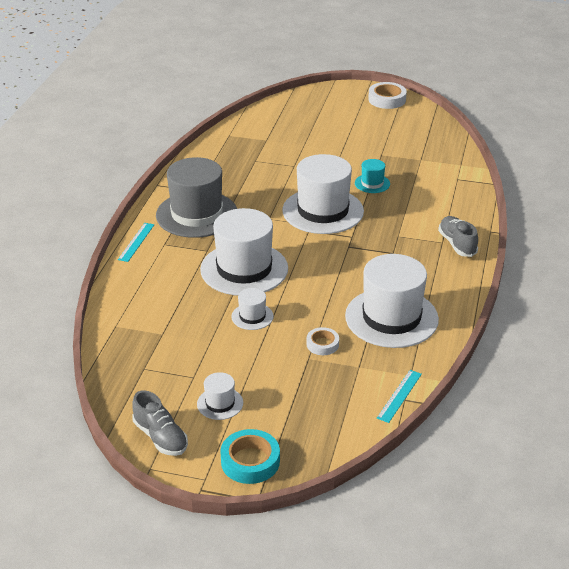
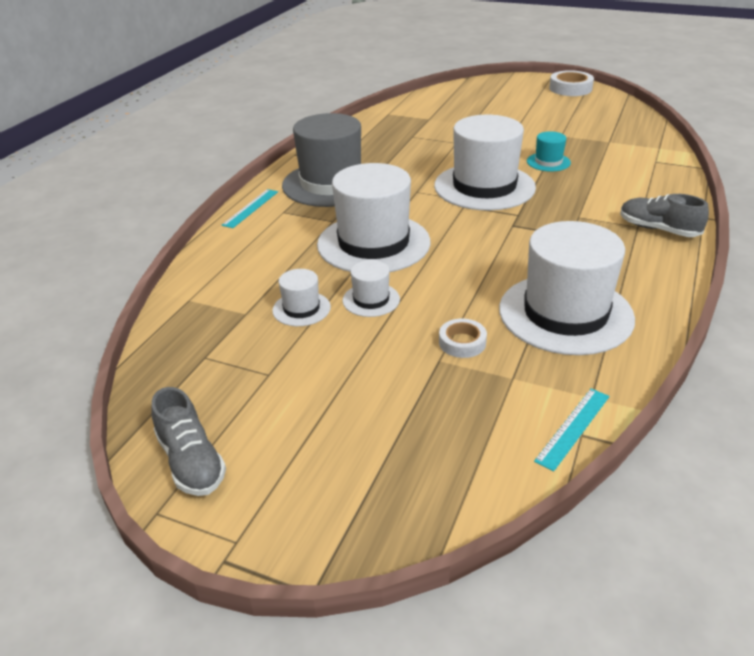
camera: 10 degrees right, 0 degrees up
white hat [197,372,243,420] -> white hat moved to [272,269,331,326]
turquoise tape [220,429,280,484] -> none
grey shoe [438,216,478,257] -> grey shoe turned 45 degrees counterclockwise [620,194,709,237]

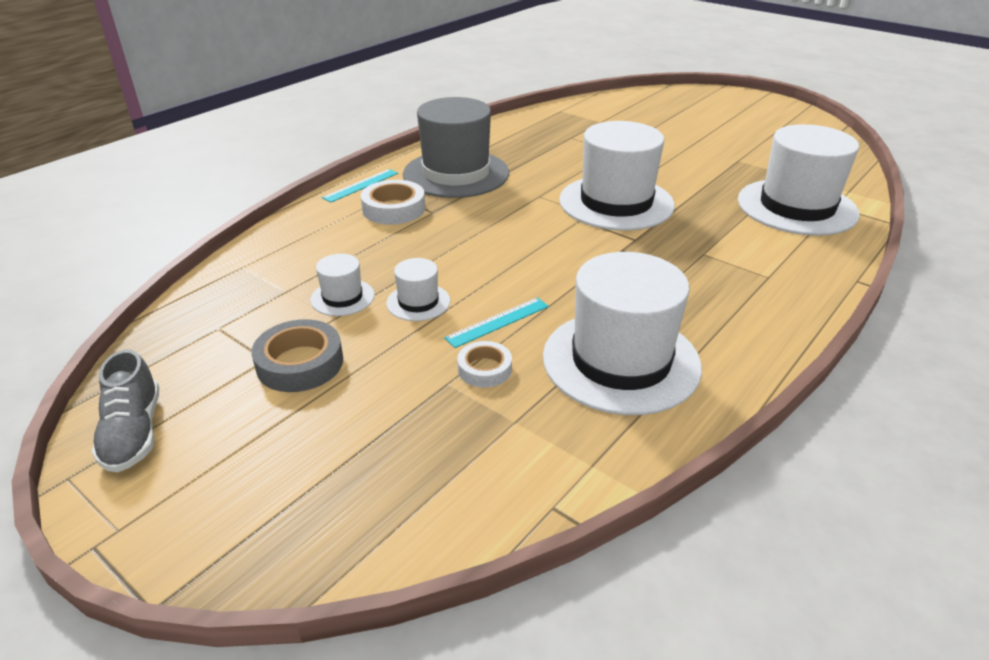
camera: 15 degrees right, 0 degrees up
white hat [317,163,430,272] -> white hat moved to [738,124,860,236]
turquoise hat [527,131,571,172] -> none
turquoise ruler [534,388,610,472] -> turquoise ruler moved to [444,297,549,348]
white tape [549,70,594,96] -> white tape moved to [361,180,425,225]
grey shoe [620,194,709,237] -> none
none -> grey tape [251,319,343,392]

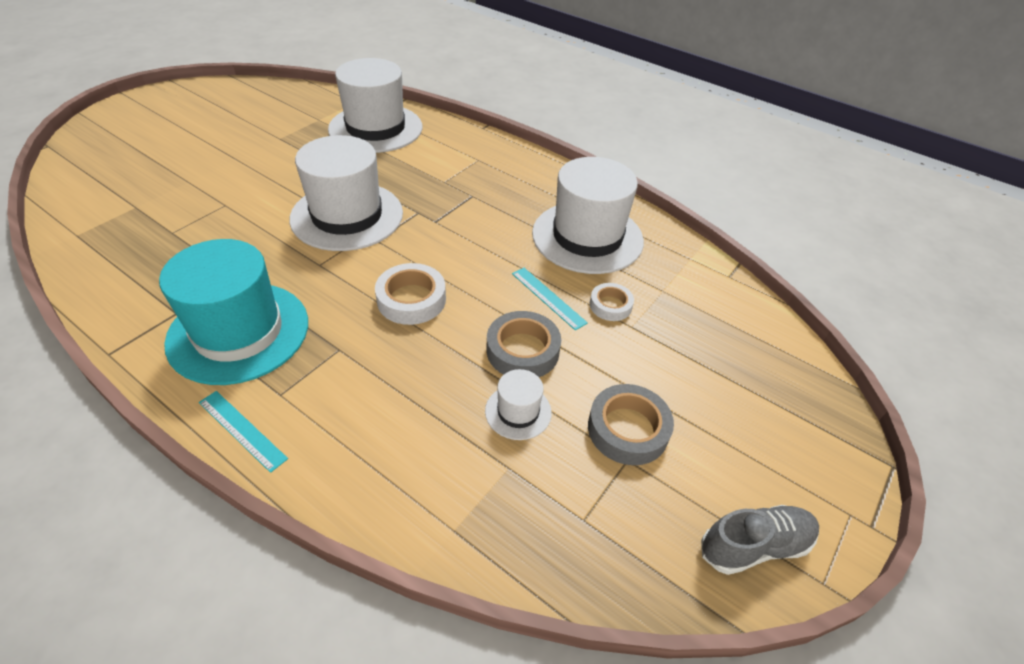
camera: 95 degrees left, 10 degrees up
white tape [361,180,425,225] -> white tape moved to [375,263,446,325]
white hat [386,258,450,321] -> grey tape [487,311,561,377]
grey hat [403,97,509,198] -> turquoise hat [159,239,308,385]

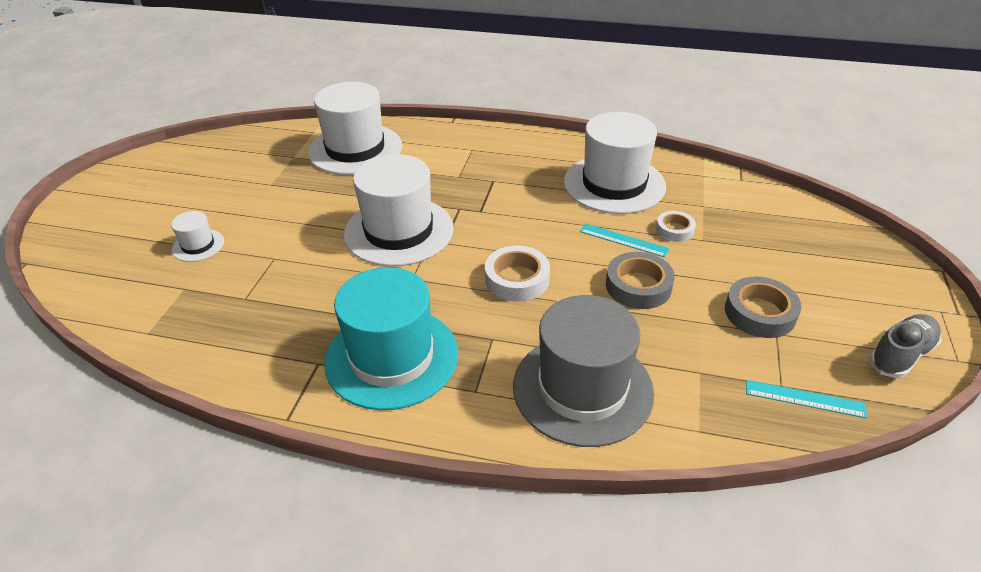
camera: 20 degrees left, 5 degrees down
turquoise ruler [199,391,288,473] -> turquoise ruler moved to [746,380,867,418]
white hat [485,369,552,440] -> white hat moved to [171,211,224,262]
none -> grey hat [513,295,654,447]

